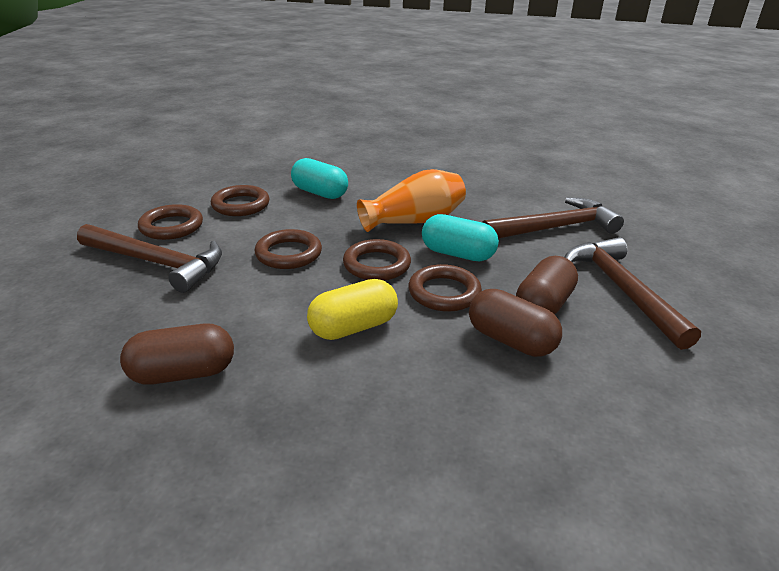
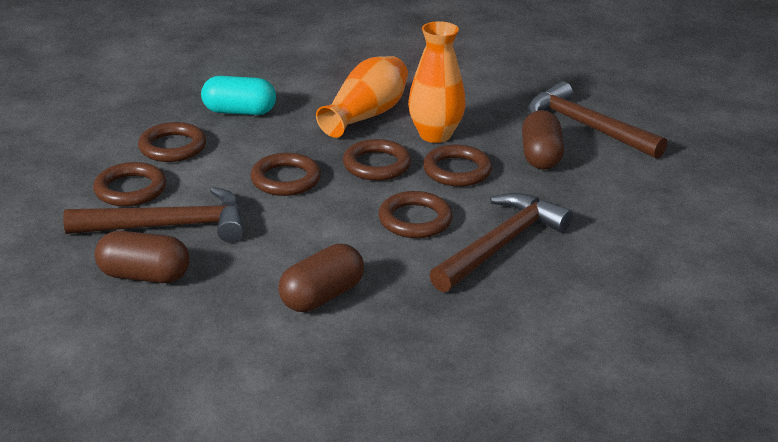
camera: 30 degrees left, 0 degrees up
yellow capsule [307,279,398,340] -> brown ring [378,191,453,238]
turquoise capsule [422,214,499,261] -> orange vase [408,21,466,143]
brown capsule [469,289,562,357] -> brown capsule moved to [95,231,190,283]
brown hammer [482,197,624,239] -> brown hammer moved to [429,193,573,292]

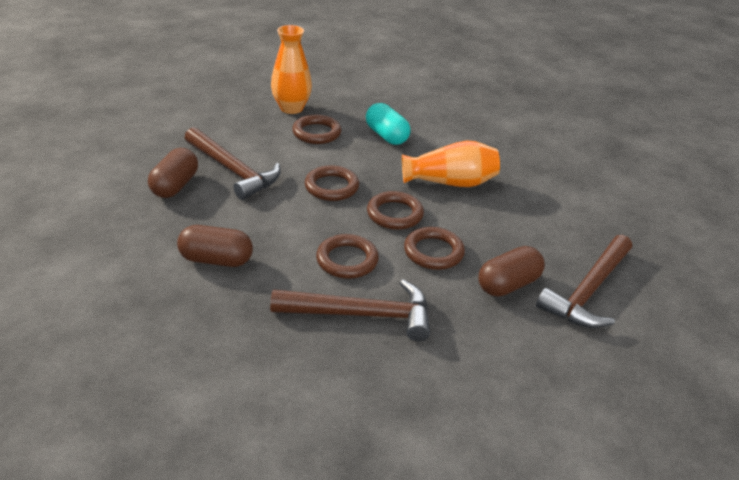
camera: 50 degrees right, 5 degrees up
brown ring [93,162,166,206] -> none
brown capsule [95,231,190,283] -> brown capsule turned 45 degrees clockwise [148,148,198,198]
orange vase [408,21,466,143] -> orange vase moved to [271,25,312,114]
brown hammer [528,81,667,159] -> brown hammer turned 150 degrees counterclockwise [536,235,632,328]

